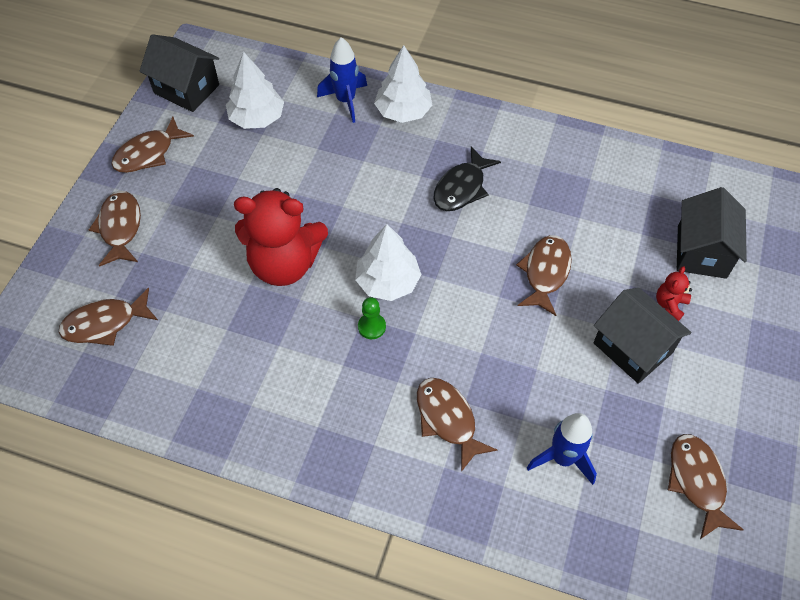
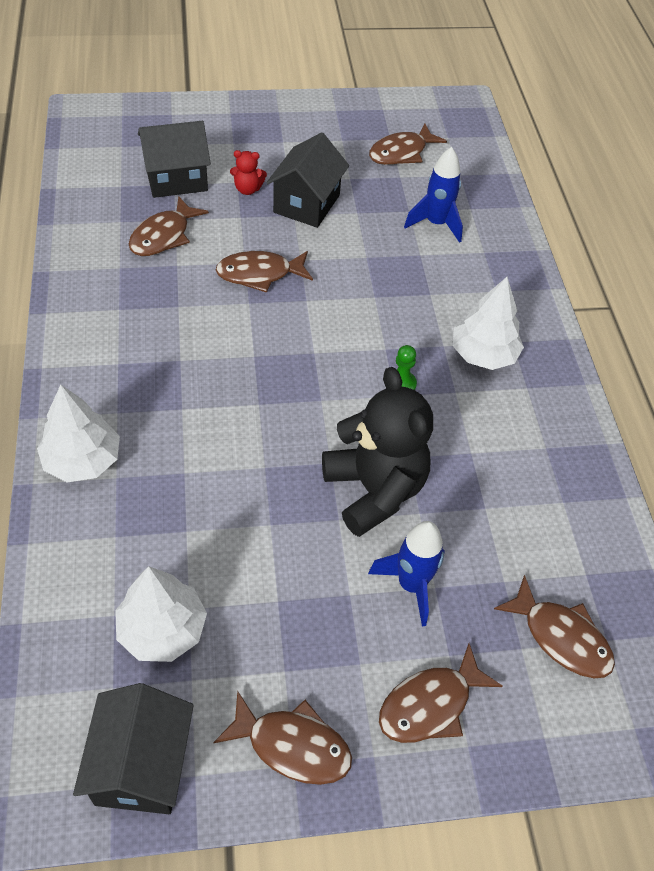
camera: 120 degrees left, 5 degrees down
red teddy bear [234,188,328,286] -> black teddy bear [322,367,433,537]
blue rocket [317,37,367,123] -> blue rocket moved to [368,521,445,627]
white tree [355,224,421,301] -> white tree moved to [452,277,524,370]
brown fish [417,378,497,472] -> brown fish moved to [129,196,209,256]
black fish [434,146,501,211] -> none

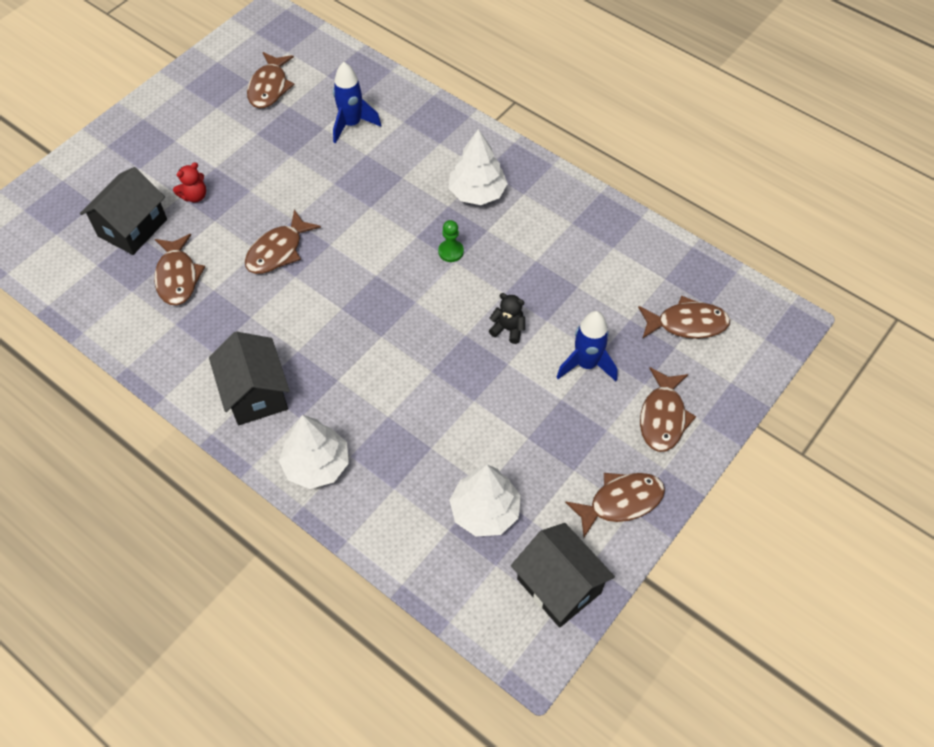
camera: 40 degrees left, 5 degrees up
black house [266,132,349,228] -> black house moved to [209,331,290,425]
black teddy bear [322,367,433,537] -> black teddy bear [489,293,525,344], size x0.42

